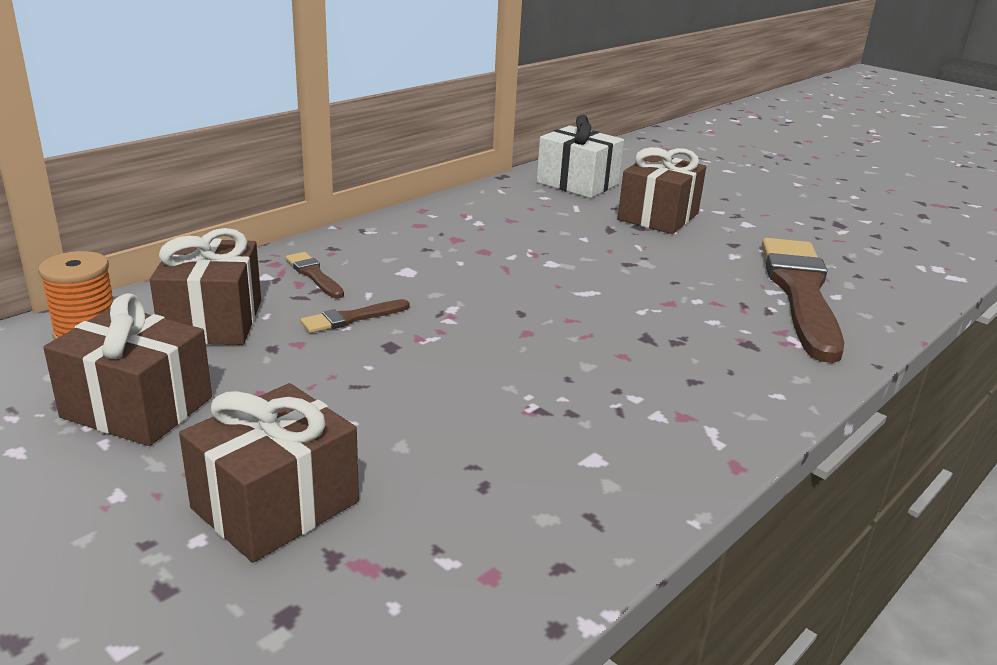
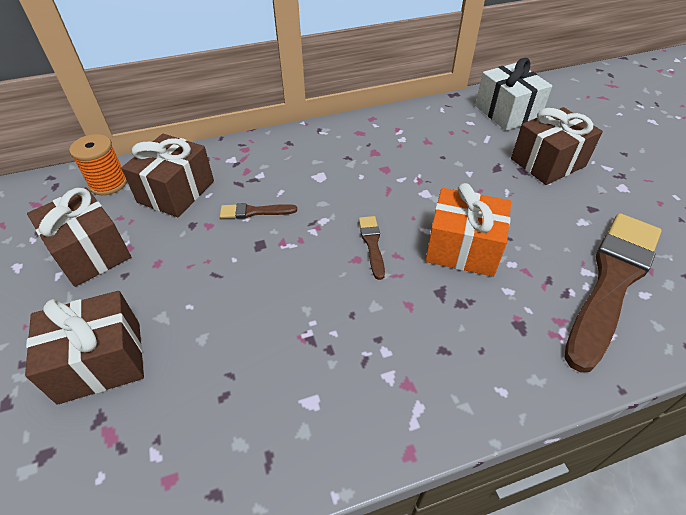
camera: 30 degrees right, 20 degrees up
brown brush [286,252,344,299] -> brown brush moved to [359,216,385,280]
none -> orange gift [425,183,511,277]

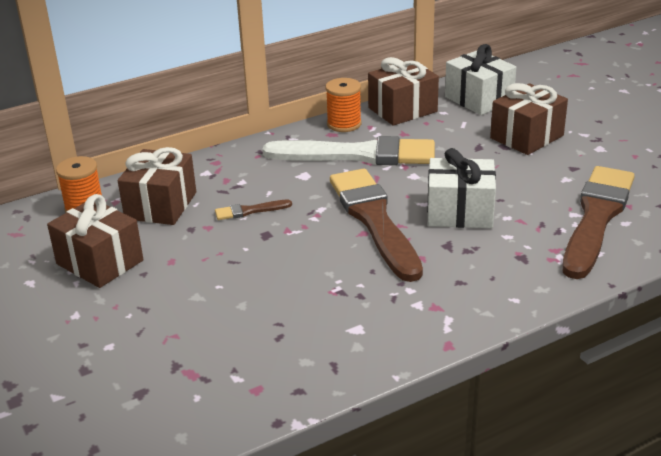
camera: 10 degrees left, 15 degrees down
brown gift [25,291,144,405] -> brown gift moved to [368,57,439,126]
brown brush [359,216,385,280] -> brown brush [330,168,423,282], size x2.42
orange gift [425,183,511,277] -> white gift [427,148,496,228]
none -> white brush [262,136,435,165]
none -> orange spool [326,78,361,132]

